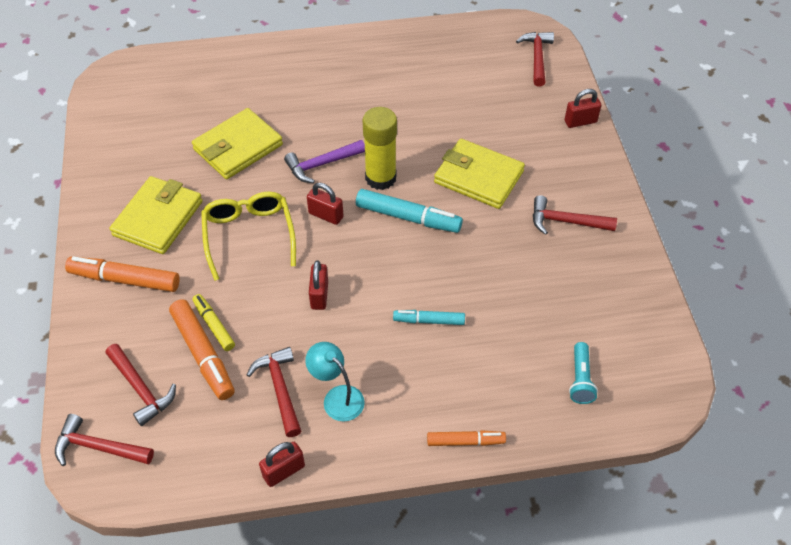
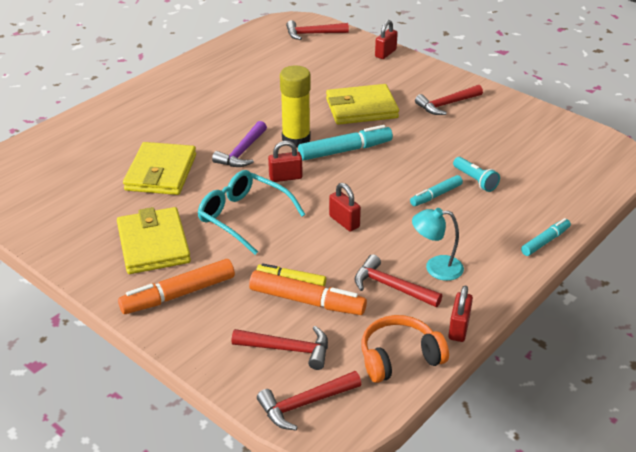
camera: 40 degrees left, 15 degrees down
yellow glasses [201,192,296,281] -> turquoise glasses [198,170,305,255]
orange marker [427,430,506,446] -> turquoise marker [521,218,571,256]
red hammer [516,32,554,87] -> red hammer turned 60 degrees counterclockwise [286,20,349,40]
turquoise flashlight [569,342,598,404] -> turquoise flashlight moved to [453,157,500,192]
none -> orange headphones [361,315,449,383]

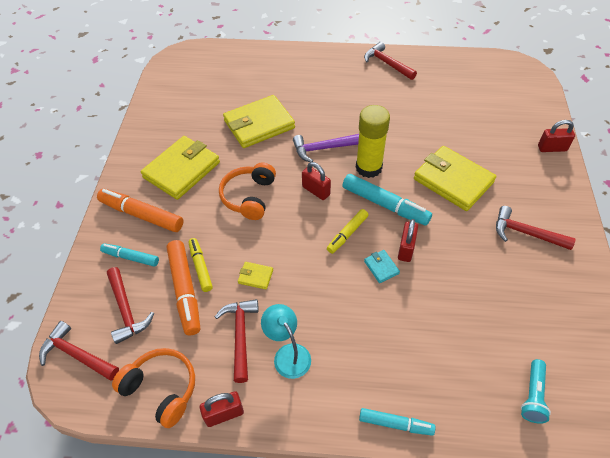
camera: 55 degrees right, 15 degrees up
turquoise glasses [198,170,305,255] -> orange headphones [219,163,276,220]
red hammer [286,20,349,40] -> red hammer moved to [364,42,417,80]
red padlock [329,183,361,232] -> red padlock moved to [398,219,418,262]
turquoise marker [410,175,463,206] -> turquoise marker moved to [100,243,159,267]
turquoise flashlight [453,157,500,192] -> turquoise flashlight moved to [521,359,551,424]
none -> yellow wallet [238,262,273,290]
none -> yellow marker [327,209,368,254]
none -> turquoise wallet [364,250,400,283]

